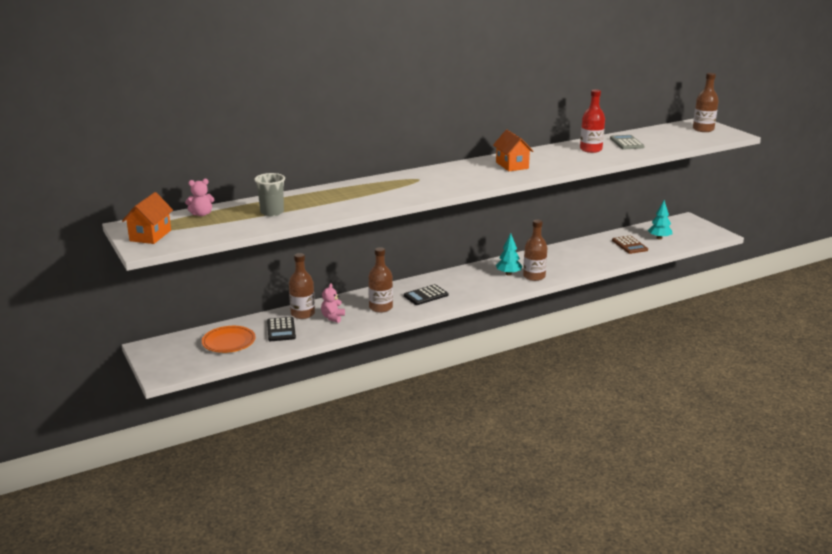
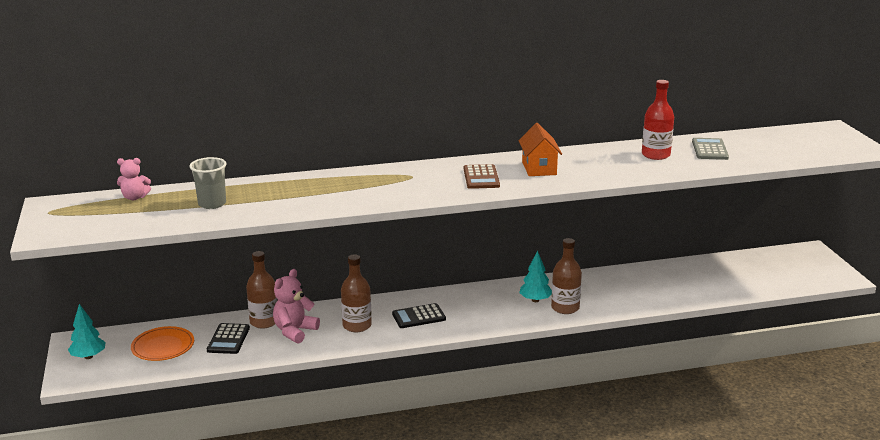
camera: 15 degrees right, 0 degrees up
orange house [122,192,173,244] -> none
pink teddy bear [321,283,345,323] -> pink teddy bear [273,269,320,344], size x1.53
brown calculator [612,235,648,254] -> brown calculator moved to [464,164,500,189]
turquoise tree [648,200,672,240] -> turquoise tree moved to [68,304,106,359]
brown bottle [693,73,719,132] -> none

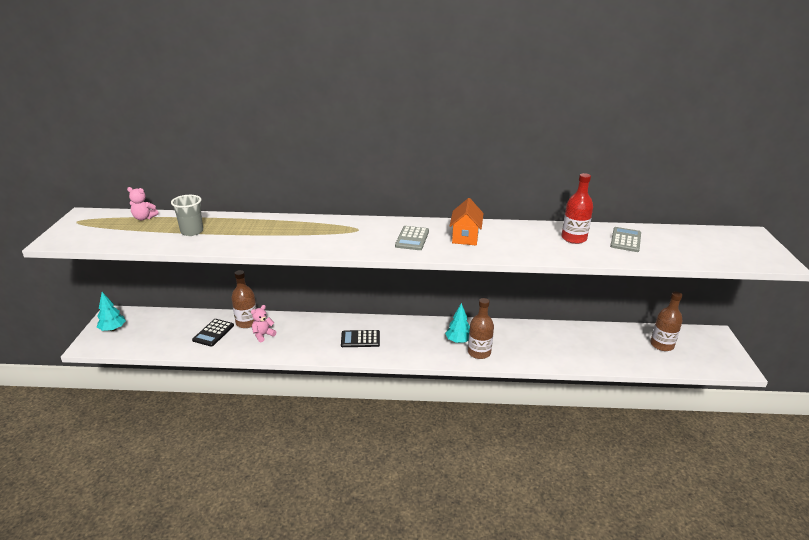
camera: 15 degrees right, 5 degrees up
orange plate [131,326,194,361] -> none
pink teddy bear [273,269,320,344] -> pink teddy bear [251,305,276,342], size x0.65
brown bottle [341,254,372,332] -> brown bottle moved to [650,292,683,351]
brown calculator [464,164,500,189] -> grey calculator [395,226,429,250]

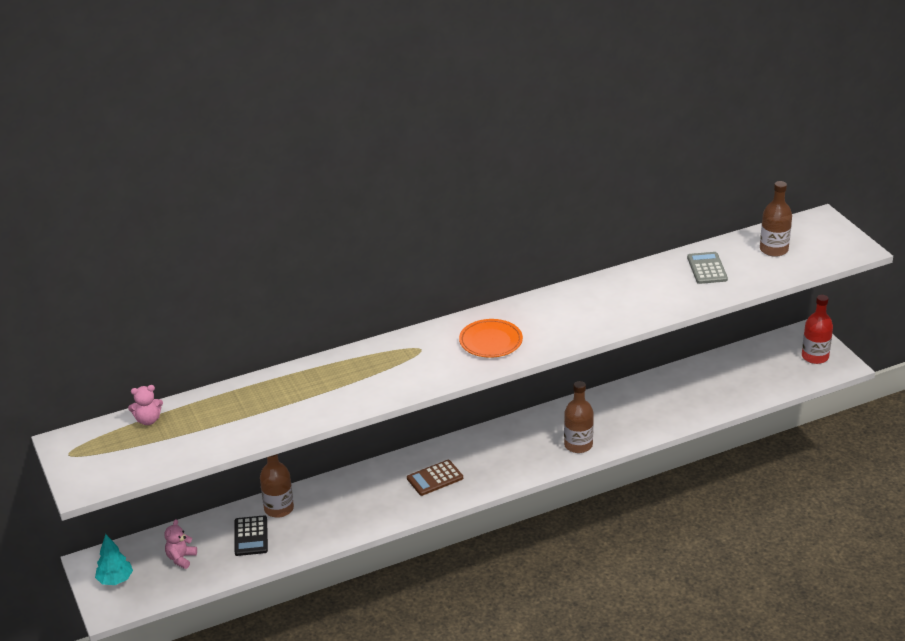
camera: 25 degrees left, 5 degrees up
grey cup [171,195,203,236] -> none
pink teddy bear [251,305,276,342] -> pink teddy bear moved to [164,519,197,569]
black calculator [341,330,380,347] -> brown calculator [407,460,463,496]
grey calculator [395,226,429,250] -> orange plate [459,319,523,358]
turquoise tree [445,303,470,343] -> none
orange house [450,198,484,245] -> none
red bottle [561,173,593,244] -> red bottle moved to [802,295,833,364]
brown bottle [650,292,683,351] -> brown bottle moved to [760,181,792,257]

